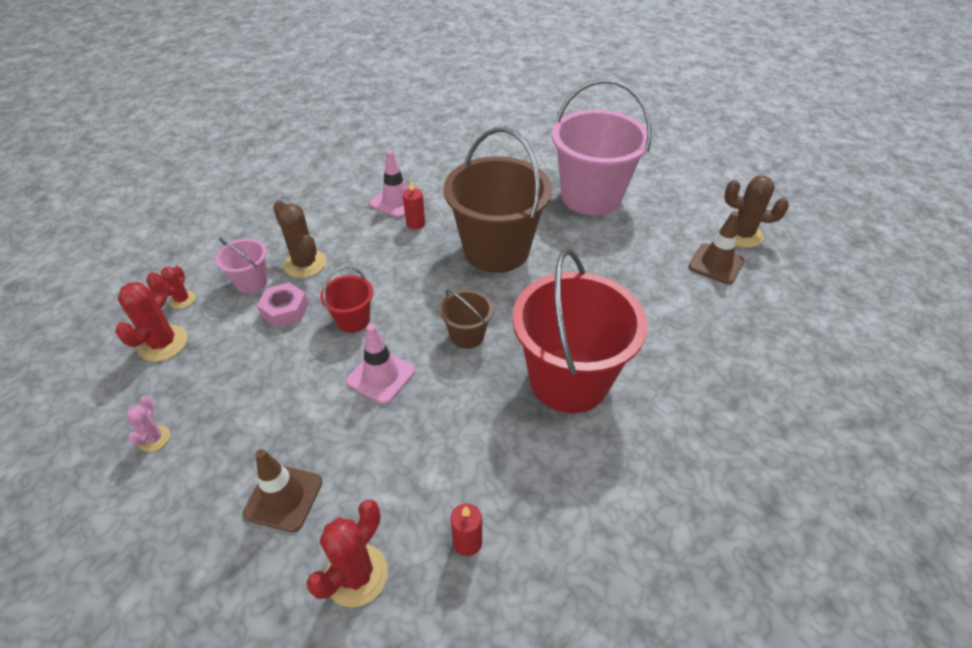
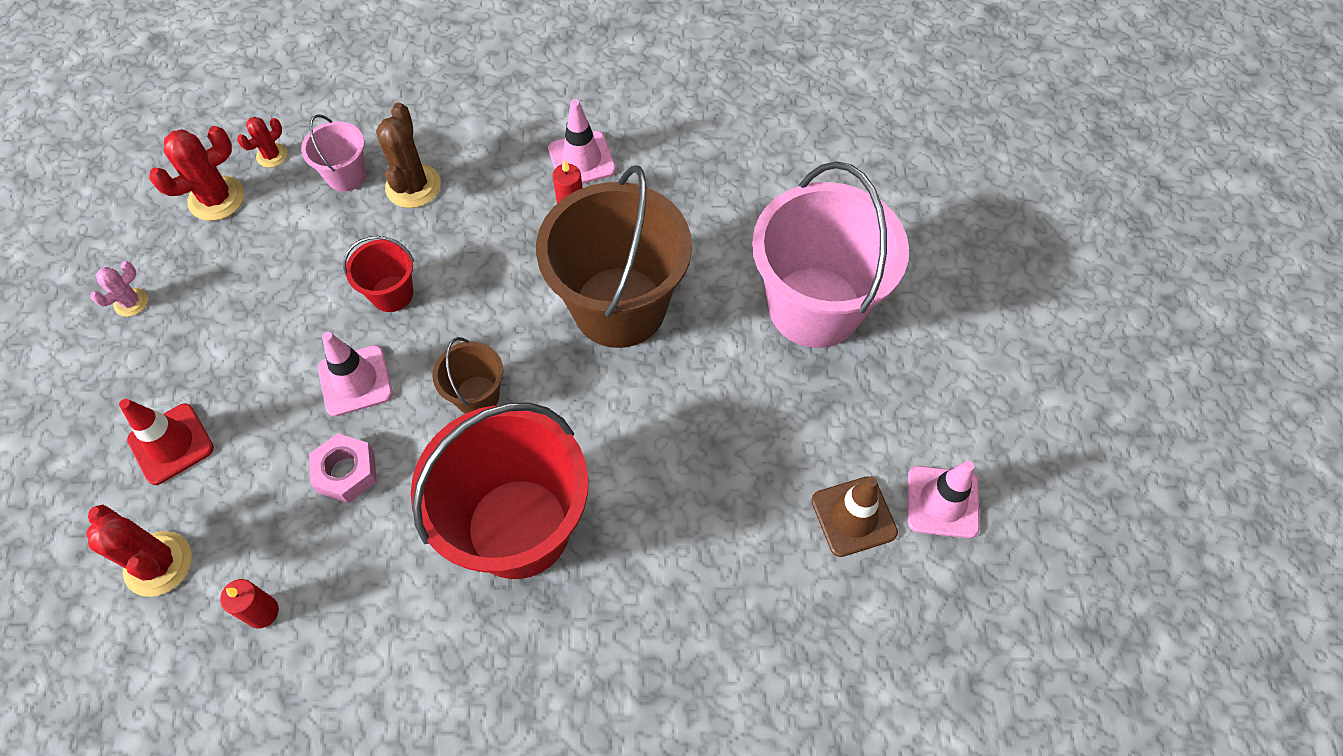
camera: 40 degrees right, 15 degrees up
brown traffic cone [243,449,322,532] -> red traffic cone [119,399,214,485]
pink nut [257,282,309,328] -> pink nut moved to [309,433,377,503]
red cactus [306,500,388,607] -> red cactus turned 60 degrees clockwise [86,505,192,597]
brown cactus [724,176,789,248] -> pink traffic cone [907,461,980,538]

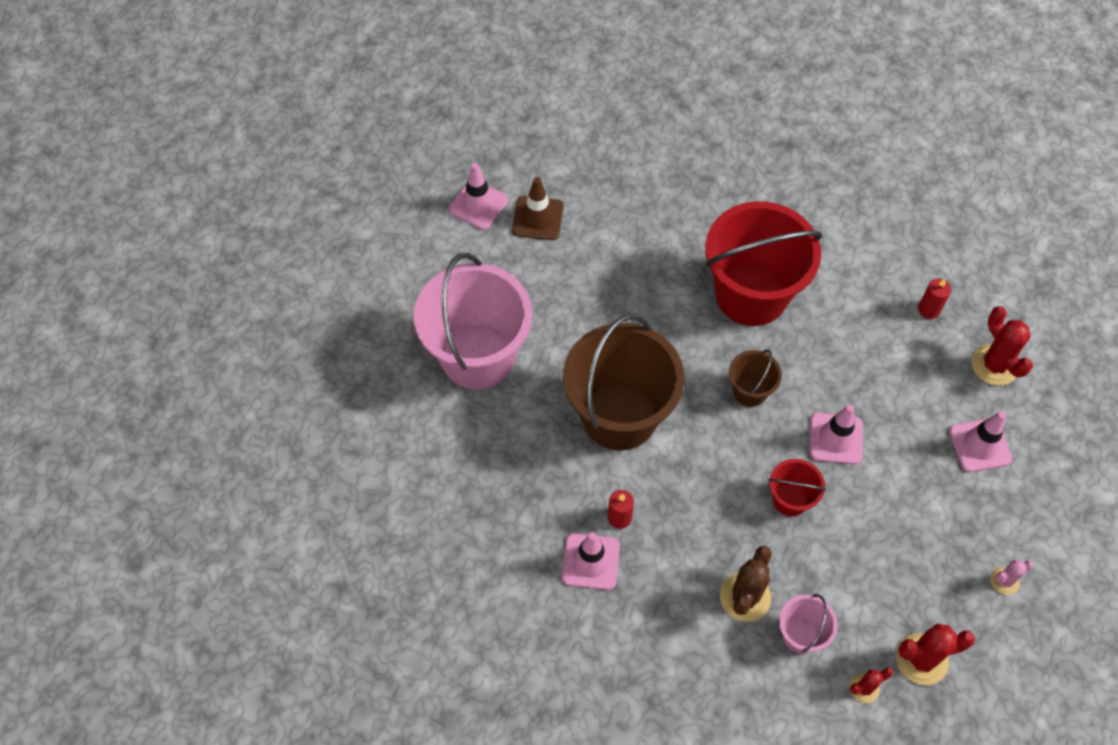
camera: 155 degrees left, 0 degrees up
red traffic cone [119,399,214,485] -> pink traffic cone [949,411,1012,472]
pink nut [309,433,377,503] -> none

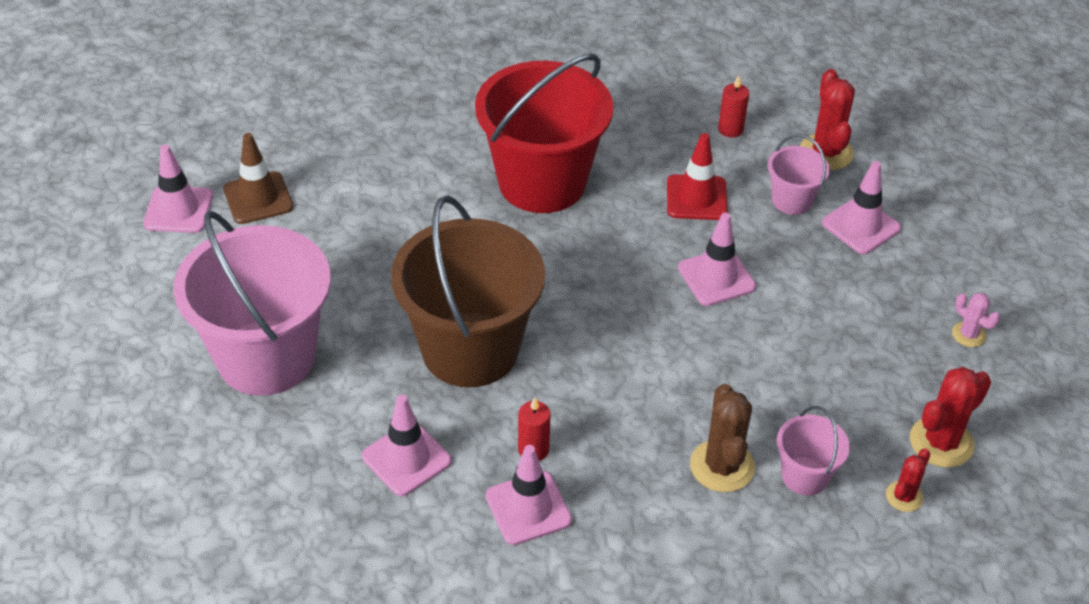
camera: 30 degrees left, 15 degrees down
brown bucket [729,349,782,407] -> none
red bucket [768,459,826,517] -> none
red cactus [971,306,1033,386] -> red cactus turned 45 degrees clockwise [800,69,855,170]
pink cactus [990,560,1034,595] -> pink cactus turned 75 degrees counterclockwise [952,293,1000,347]
none -> pink traffic cone [362,395,451,496]
none -> red traffic cone [667,133,728,220]
none -> pink bucket [768,134,830,215]

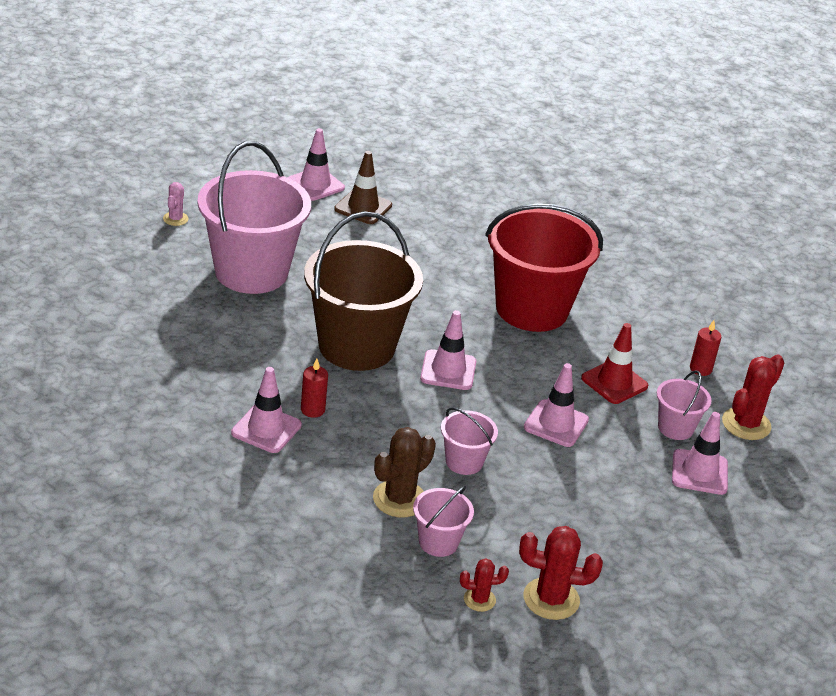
camera: 45 degrees right, 10 degrees down
pink traffic cone [362,395,451,496] -> pink traffic cone moved to [420,310,476,390]
pink cactus [952,293,1000,347] -> pink cactus moved to [163,182,189,226]
none -> pink bucket [441,407,498,475]

